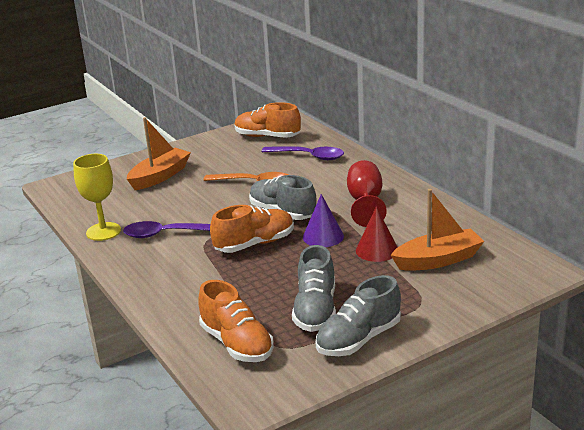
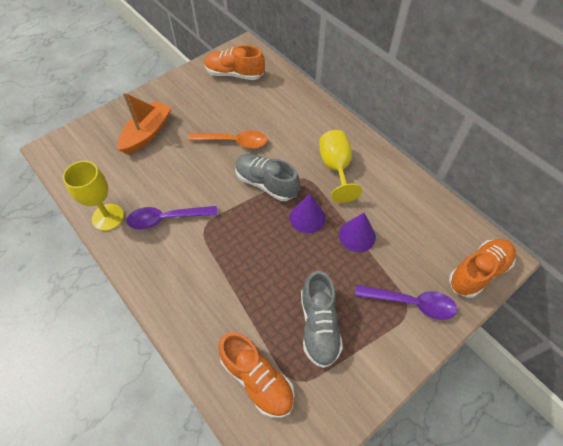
camera: 10 degrees left, 30 degrees up
orange shoe [210,205,294,253] -> orange shoe moved to [449,239,516,298]
purple spoon [262,146,344,160] -> purple spoon moved to [355,285,457,320]
grey shoe [316,275,401,356] -> none
red goblet [347,160,387,227] -> yellow goblet [319,130,362,203]
red cone [356,206,398,262] -> purple cone [339,213,376,252]
orange boat [391,189,484,271] -> none

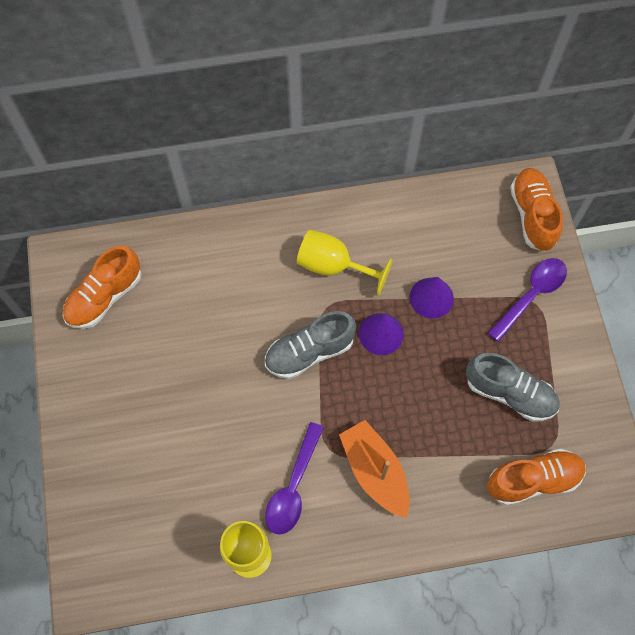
camera: 60 degrees left, 10 degrees up
orange boat [118,92,172,155] -> orange boat moved to [339,420,410,518]
orange spoon [188,130,267,148] -> none

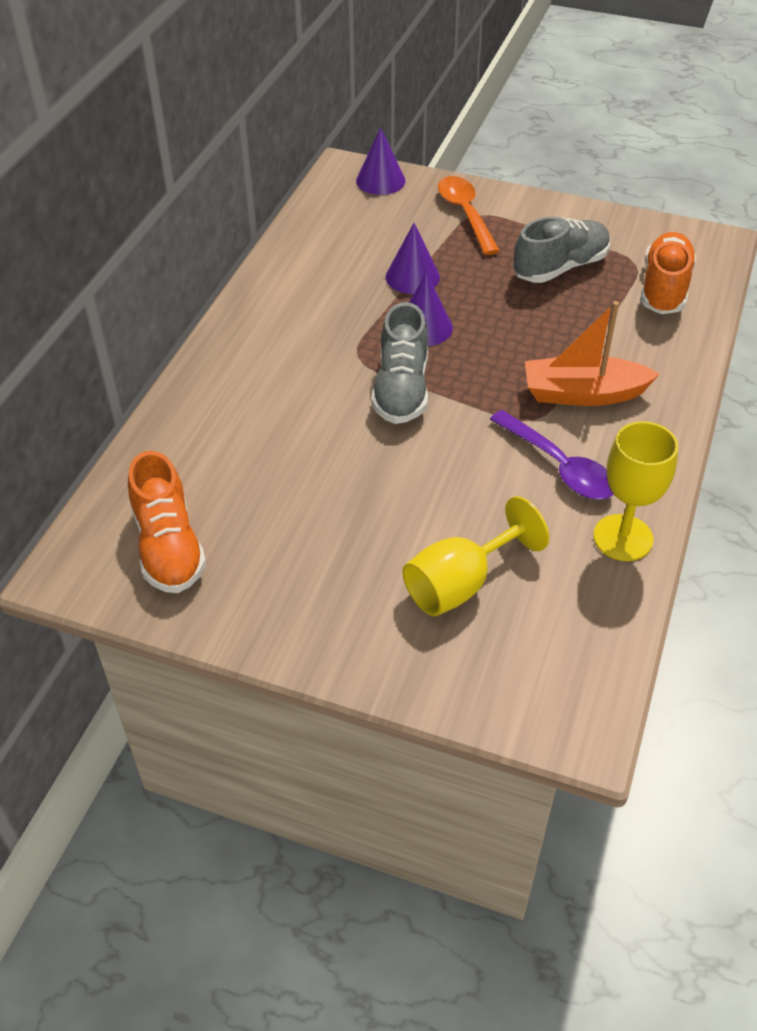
camera: 60 degrees left, 20 degrees down
yellow goblet [297,230,393,296] -> yellow goblet moved to [402,496,549,616]
purple spoon [488,258,567,342] -> orange spoon [438,176,500,255]
orange shoe [510,168,563,252] -> purple cone [356,127,405,195]

